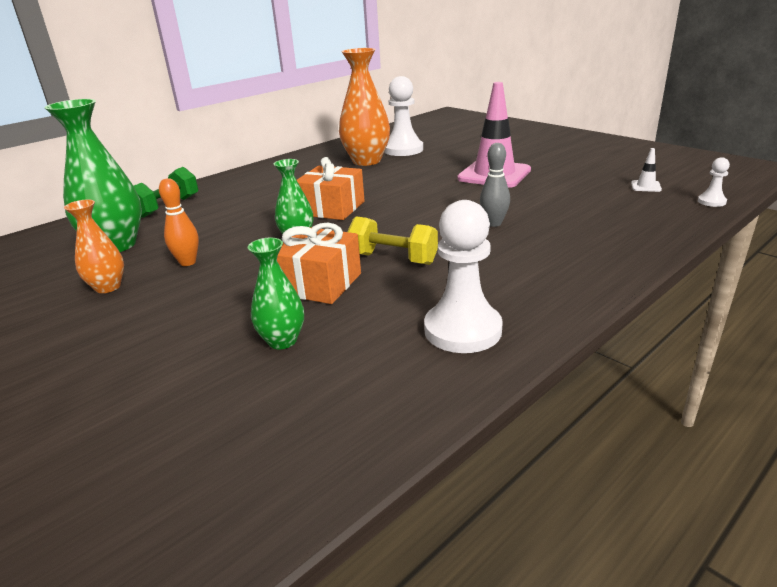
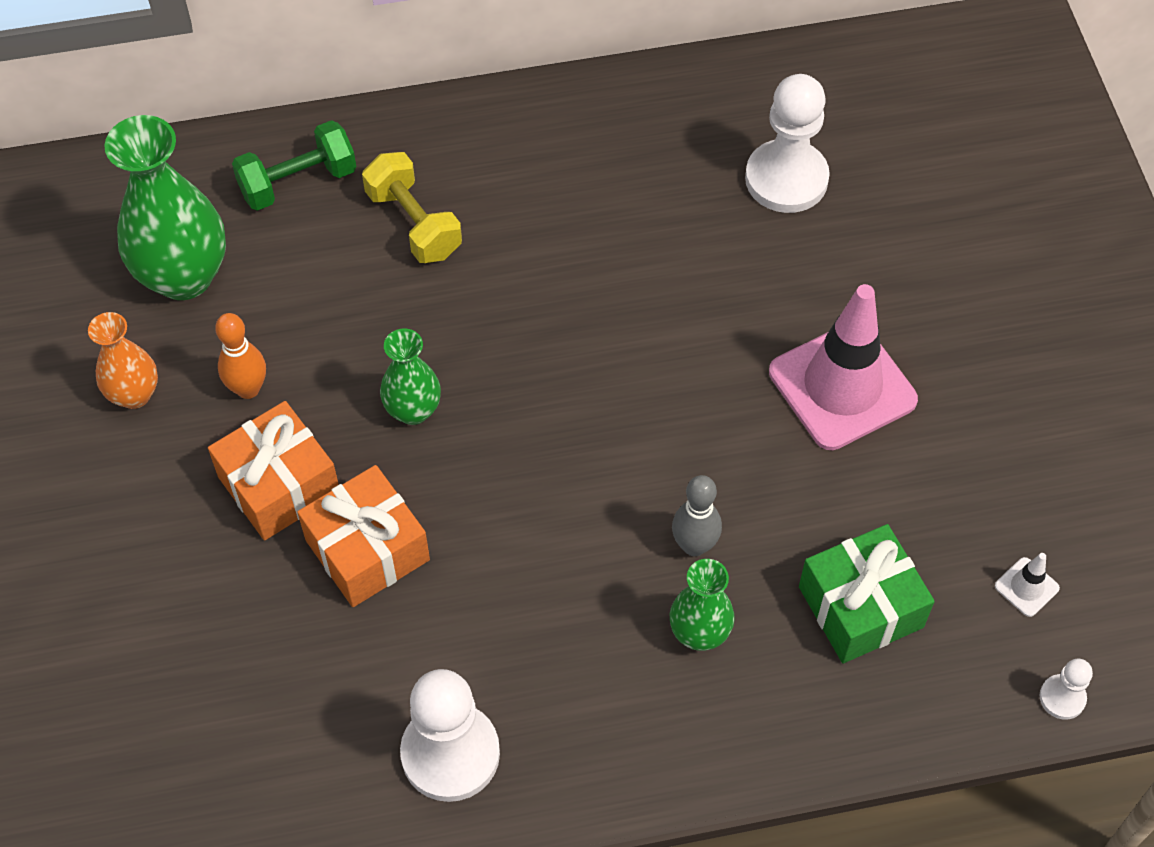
camera: 30 degrees right, 30 degrees up
green vase [248,238,304,349] -> green vase moved to [670,559,735,651]
orange gift [297,157,365,220] -> orange gift moved to [208,401,339,540]
orange vase [339,48,390,166] -> none
yellow dumbbell [347,216,438,265] -> yellow dumbbell moved to [362,152,462,263]
none -> green gift [799,524,935,663]

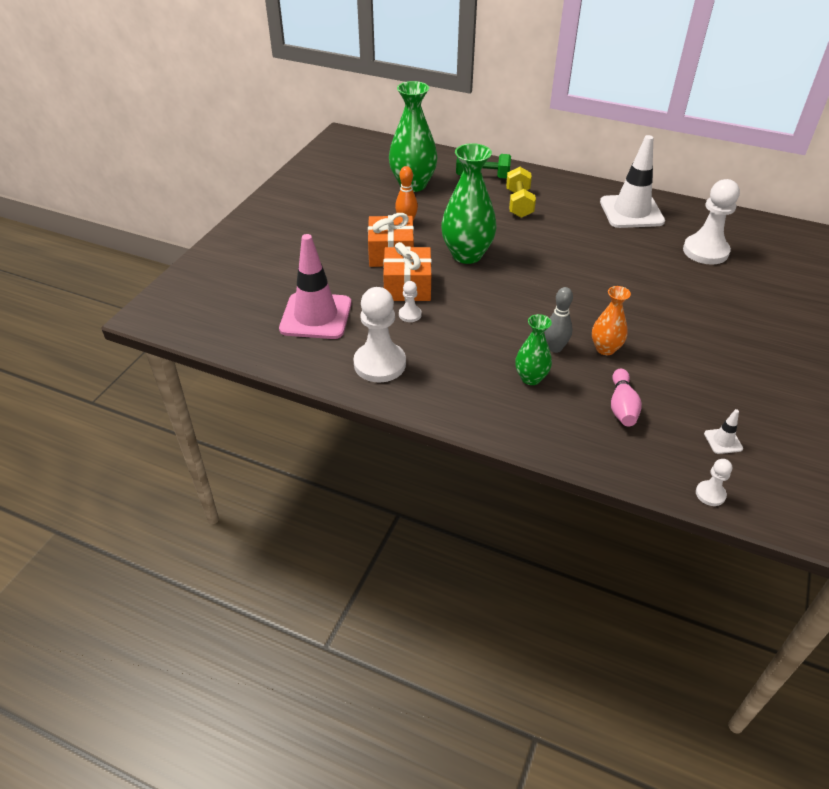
camera: 35 degrees right, 15 degrees down
orange vase [88,312,158,409] -> orange vase moved to [592,286,631,355]
green vase [380,328,441,425] -> green vase [441,143,496,264], size x1.80
pink traffic cone [769,284,918,450] -> pink traffic cone moved to [279,234,351,339]
green gift [799,524,935,663] -> pink bowling pin [611,368,642,426]
none -> white pawn [399,281,422,322]
none -> white traffic cone [600,135,665,228]

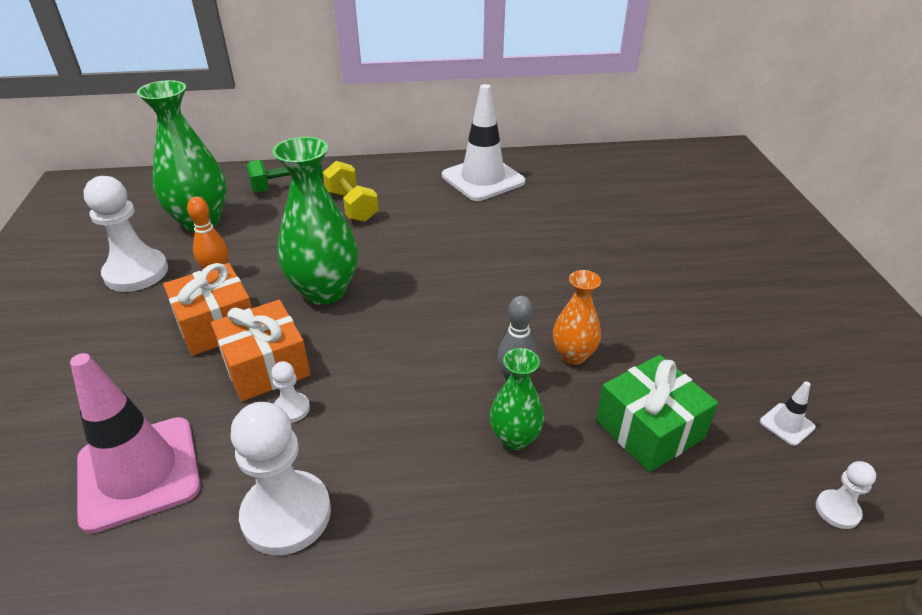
camera: 30 degrees left, 5 degrees down
pink bowling pin [611,368,642,426] -> green gift [596,355,718,472]
white pawn [683,179,740,265] -> white pawn moved to [84,176,168,292]

